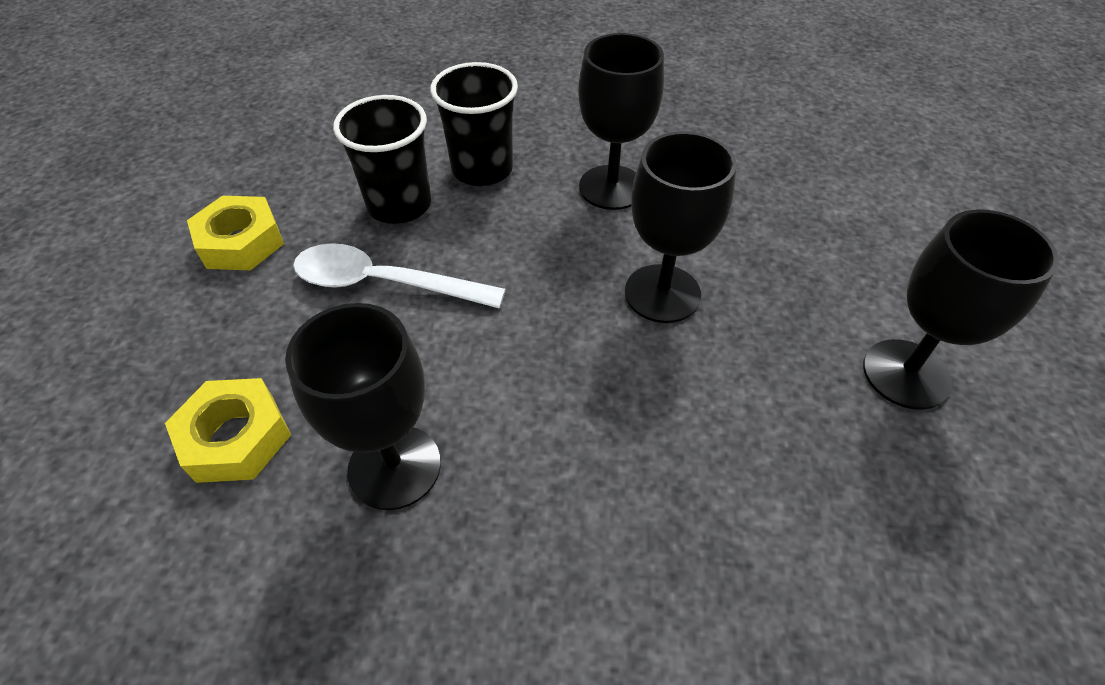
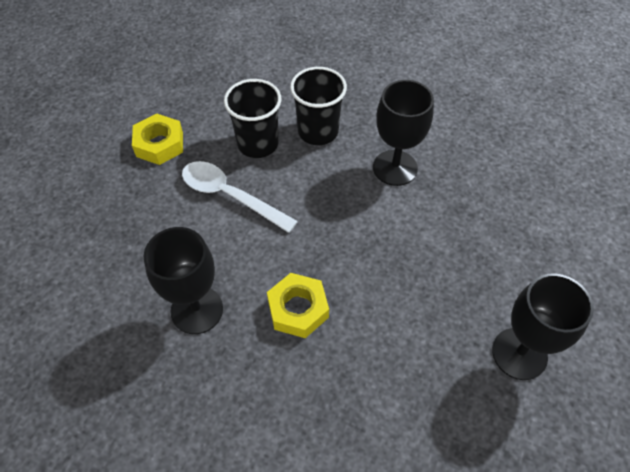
camera: 20 degrees right, 5 degrees up
yellow nut [165,378,291,483] -> yellow nut moved to [267,273,329,338]
black goblet [625,131,736,323] -> none

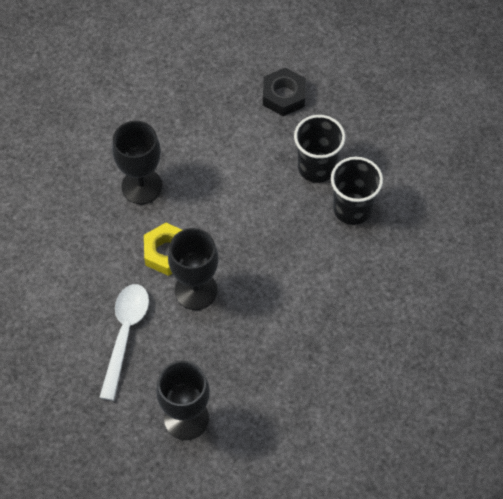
camera: 70 degrees right, 5 degrees up
yellow nut [132,113,183,165] -> black nut [263,68,306,116]
white spoon [182,161,298,233] -> white spoon moved to [99,284,149,401]
black goblet [373,80,434,186] -> black goblet moved to [168,228,218,310]

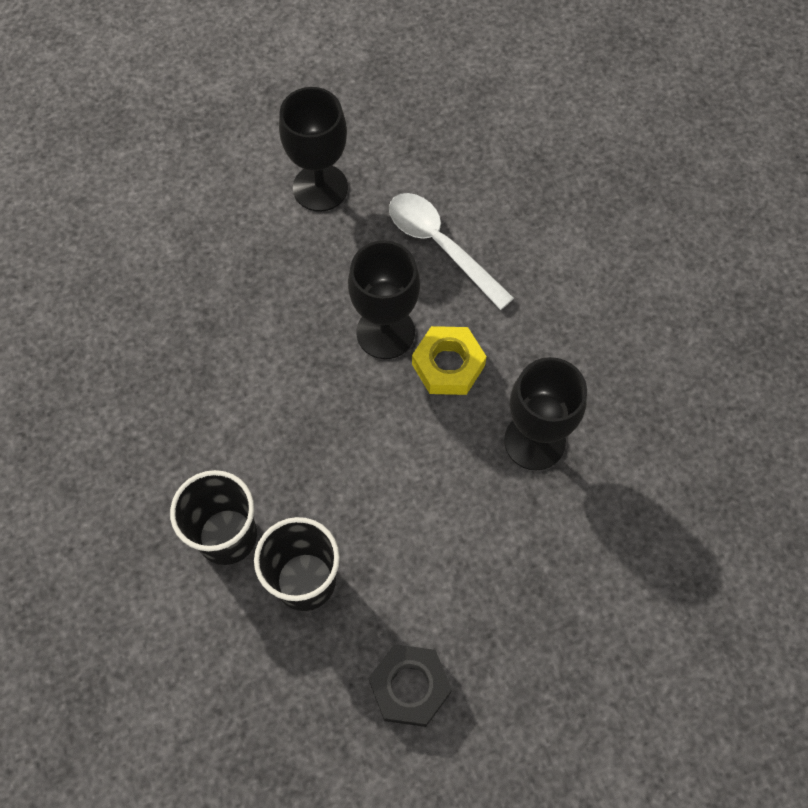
camera: 155 degrees right, 5 degrees up
white spoon [99,284,149,401] -> white spoon turned 150 degrees clockwise [389,193,514,310]

